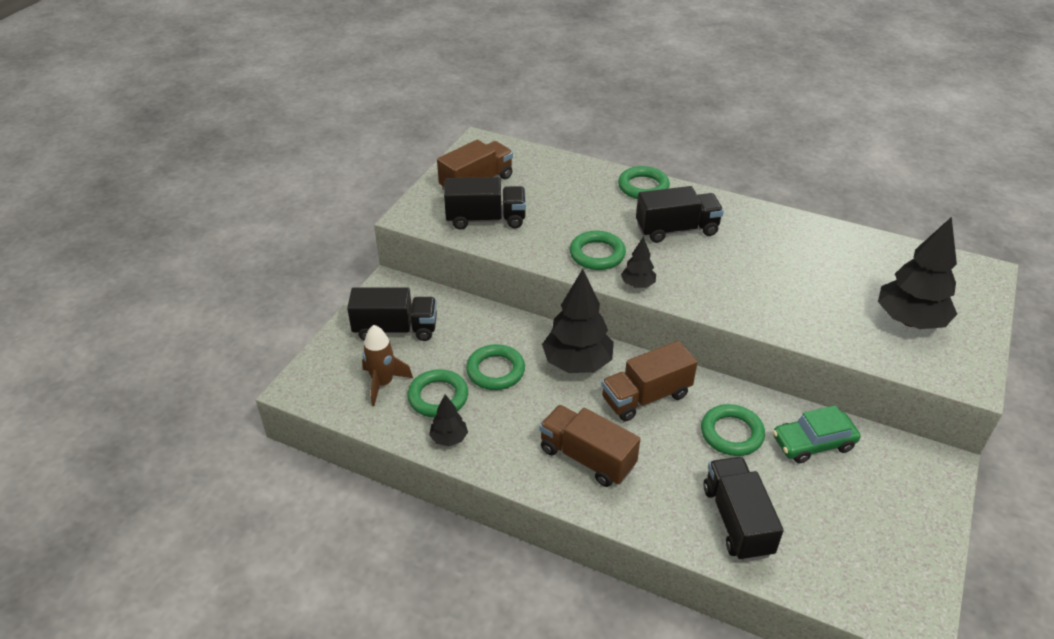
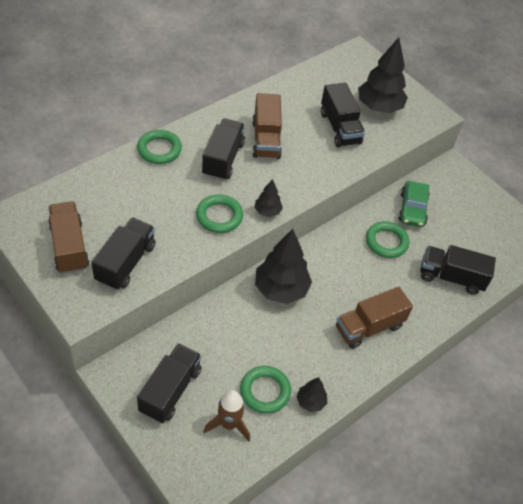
camera: 70 degrees left, 10 degrees up
green ring [466,344,525,390] -> none
brown truck [601,341,697,421] -> brown truck moved to [252,93,282,159]
none -> black truck [321,83,365,148]

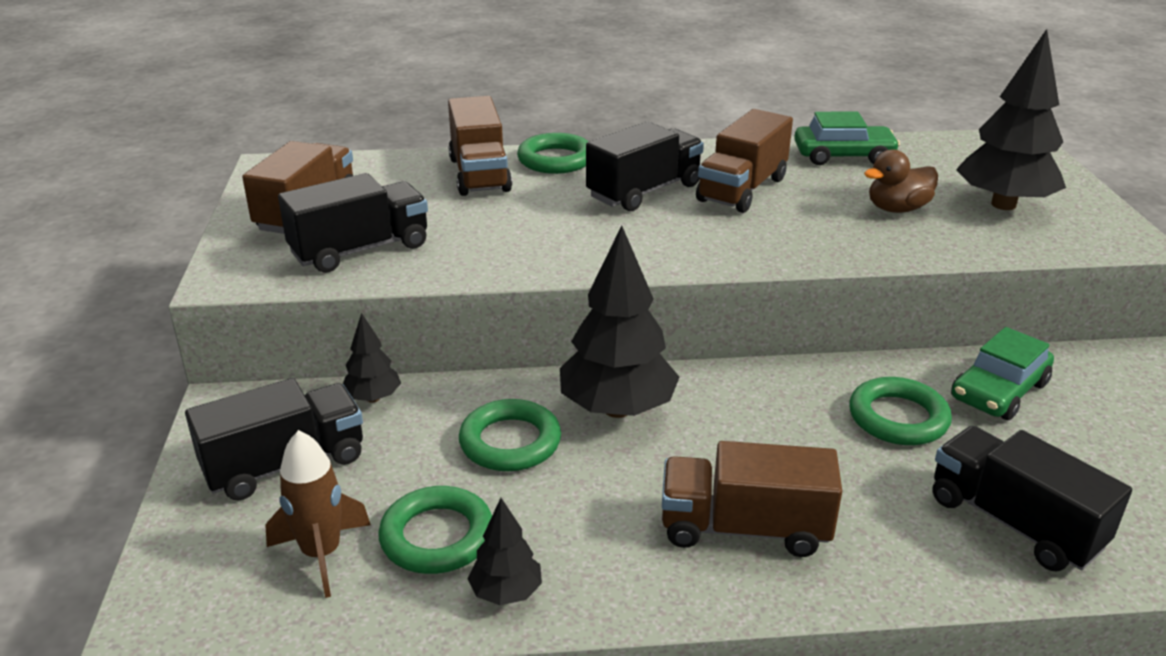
camera: 40 degrees right, 20 degrees down
green ring [196,194,243,233] -> green ring moved to [459,399,561,471]
black tree [255,179,283,217] -> black tree moved to [343,313,401,403]
black truck [321,83,365,148] -> brown duck [864,149,938,213]
none -> brown truck [448,96,512,196]
none -> green car [794,112,900,165]

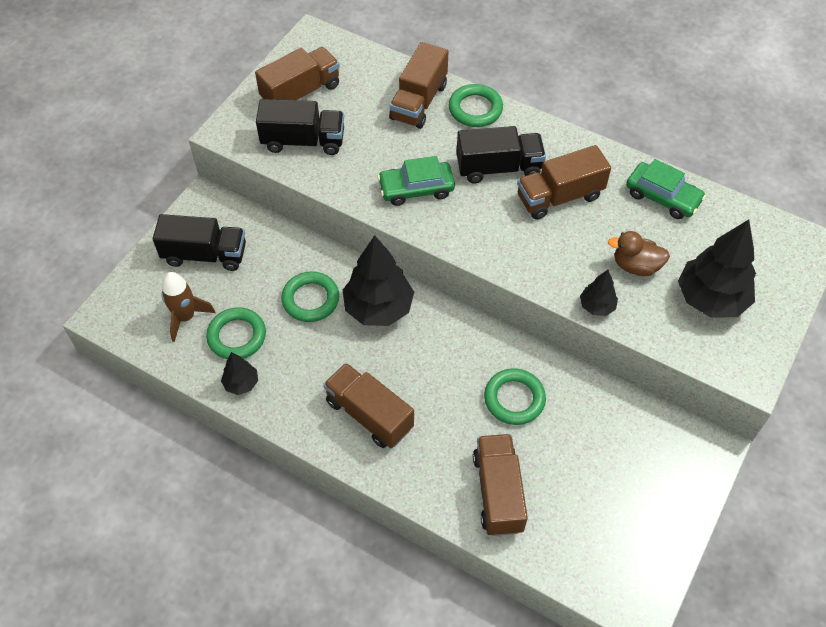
camera: 35 degrees right, 25 degrees up
black tree [343,313,401,403] -> black tree moved to [580,270,618,316]
black truck [933,426,1132,571] -> brown truck [473,434,528,536]
green car [951,327,1054,420] -> green car moved to [378,156,455,206]

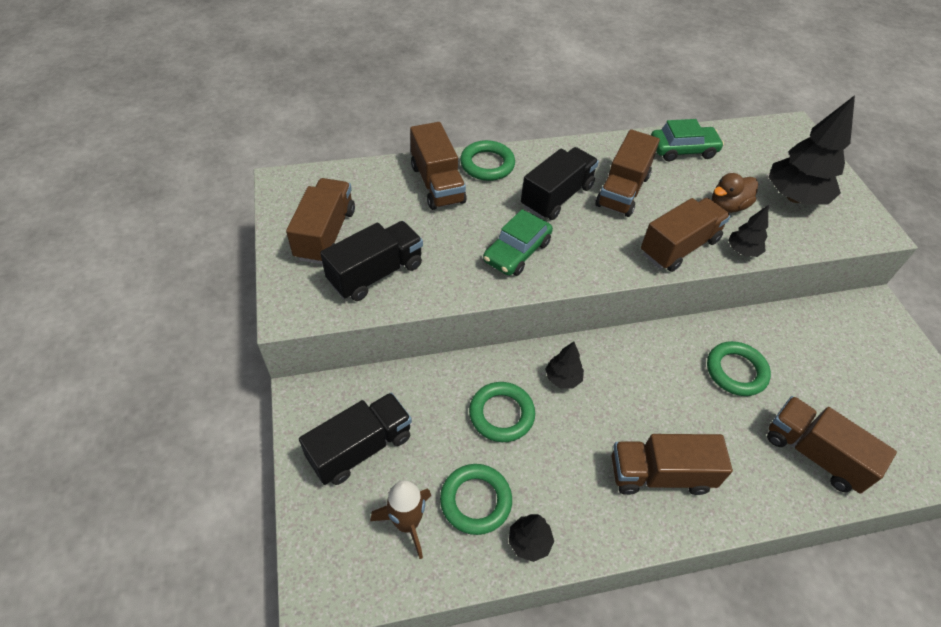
camera: 45 degrees left, 5 degrees down
black tree [343,235,414,326] -> black tree [545,341,584,389], size x0.50
none -> brown truck [641,198,731,272]

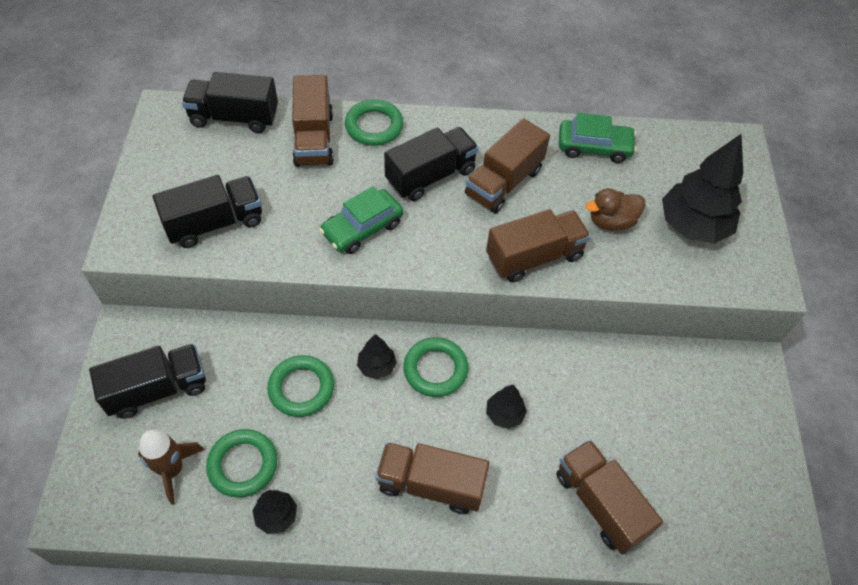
camera: 15 degrees right, 5 degrees up
brown truck [286,178,355,264] -> none
green ring [707,341,771,396] -> green ring moved to [403,337,468,397]
black tree [728,206,768,257] -> black tree moved to [486,385,527,429]
none -> black truck [182,72,278,133]

